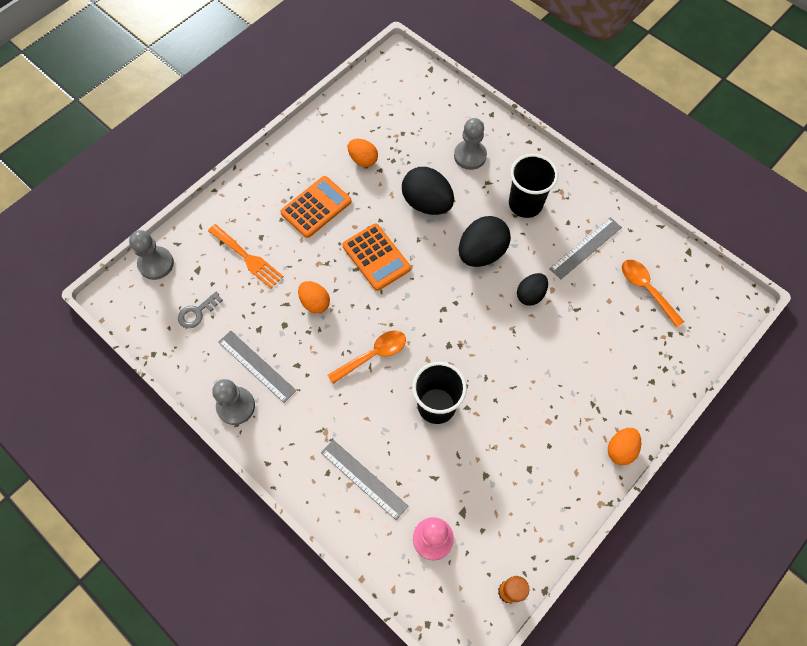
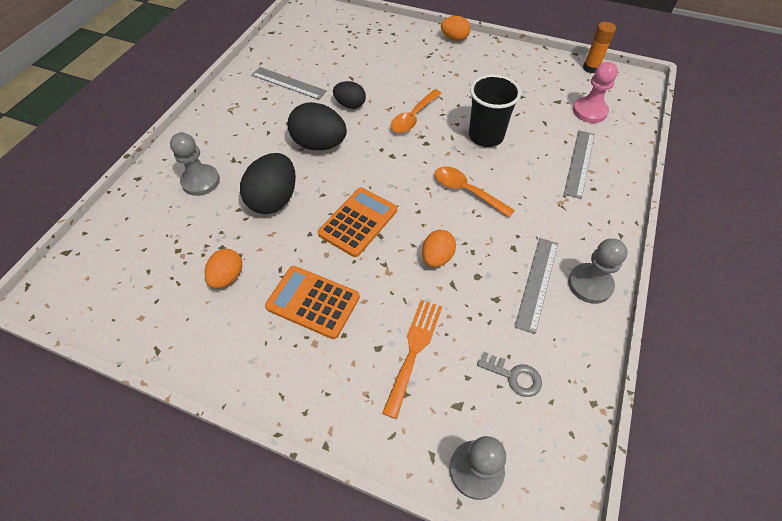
camera: 110 degrees left, 10 degrees down
black cup [509,154,558,218] -> none
orange spoon [622,260,684,328] -> orange spoon moved to [391,89,442,133]

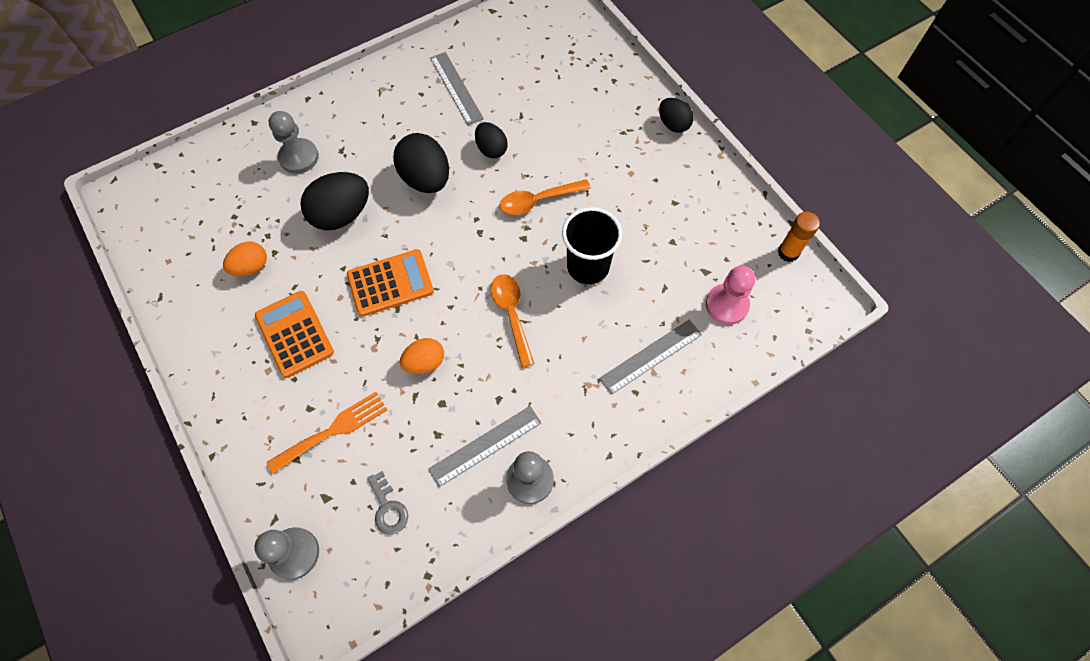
camera: 35 degrees right, 10 degrees up
orange egg [441,16,471,41] -> black egg [659,98,694,133]

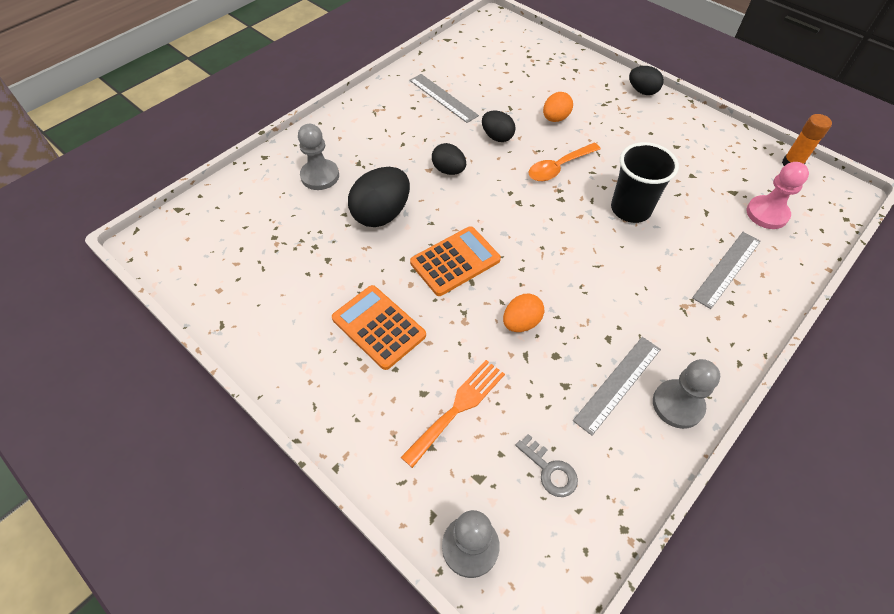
camera: 15 degrees left, 10 degrees down
orange egg [223,242,267,276] -> orange egg moved to [543,92,573,122]
black egg [393,133,449,193] -> black egg [432,143,466,175], size x0.60
orange spoon [491,274,535,367] -> none

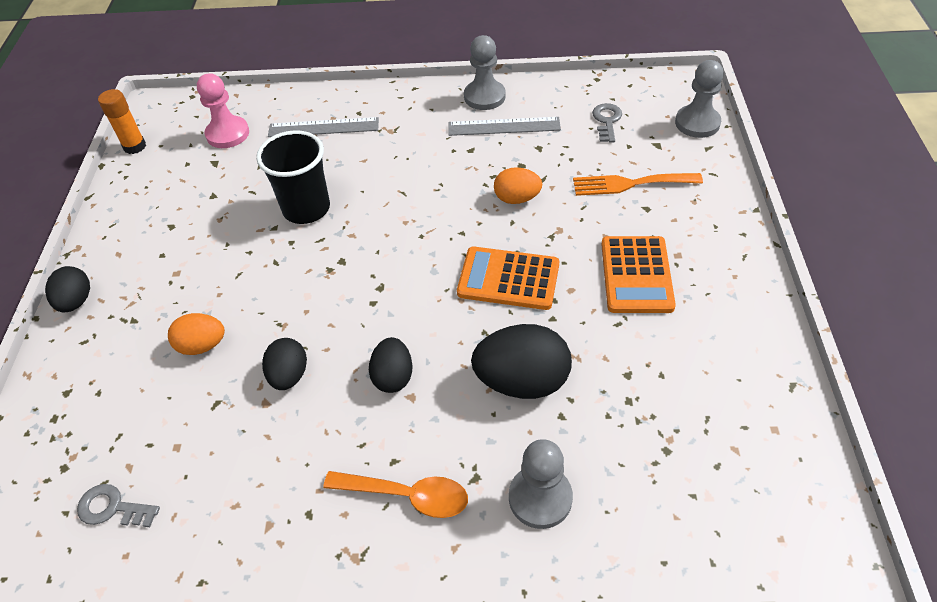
camera: 130 degrees left, 5 degrees down
grey ruler [409,74,479,123] -> none
orange spoon [529,143,601,181] -> orange spoon moved to [323,471,468,518]
none -> grey key [77,484,160,527]

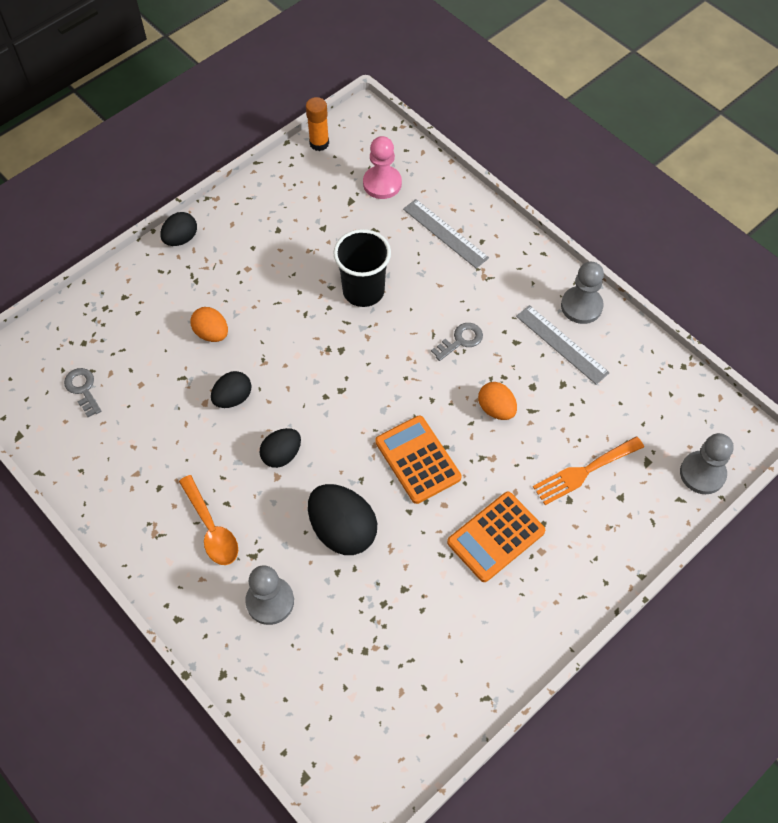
camera: 45 degrees right, 10 degrees up
orange fork [573,173,703,196] -> orange fork turned 75 degrees counterclockwise [533,436,644,505]
grey key [592,103,622,143] -> grey key moved to [431,323,483,361]

